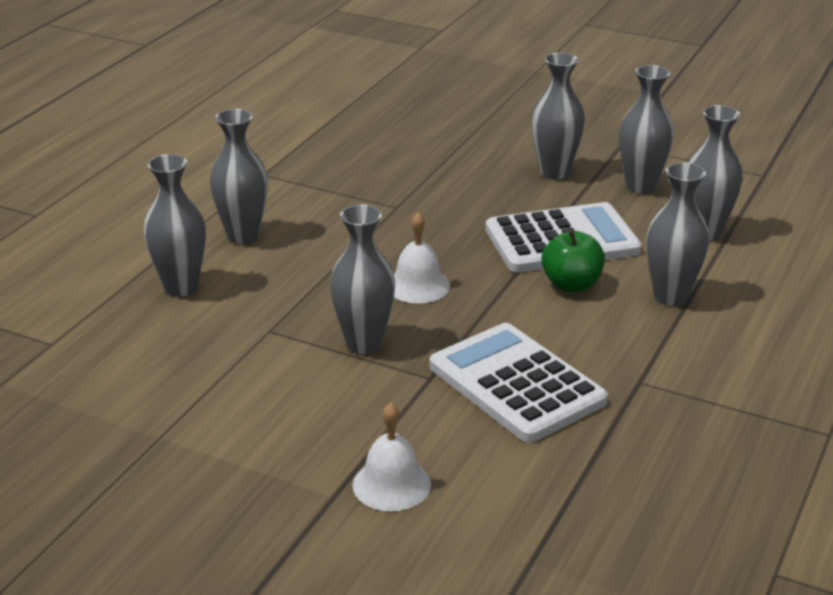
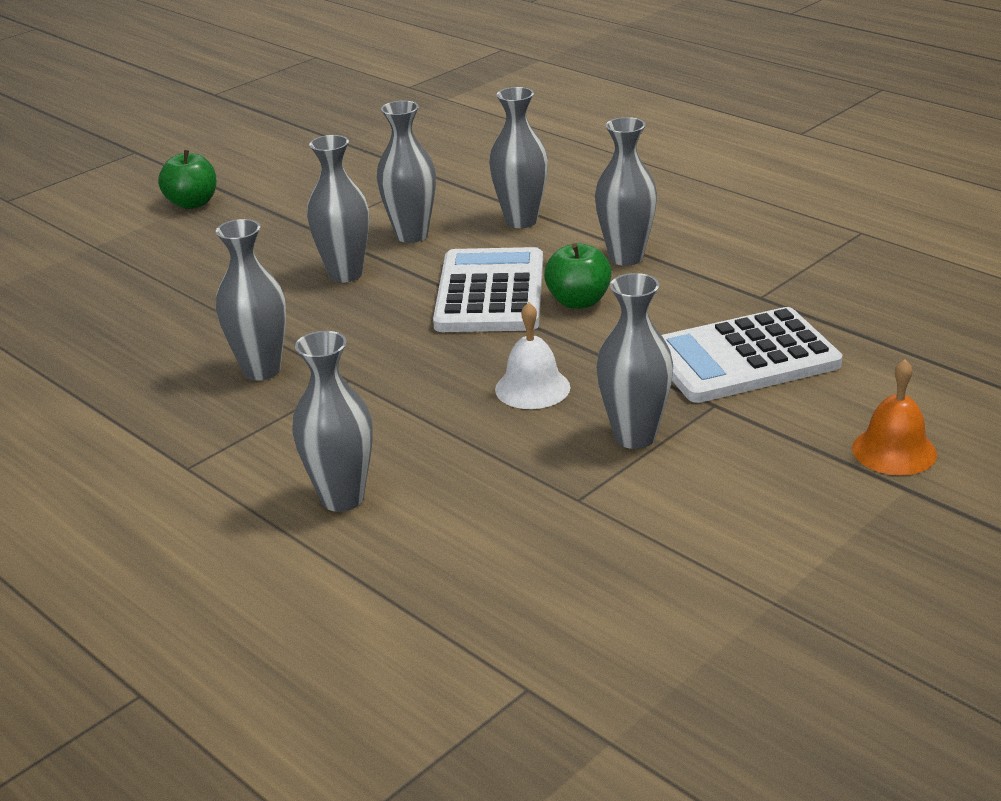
camera: 70 degrees left, 0 degrees up
grey vase [144,154,206,297] -> grey vase moved to [216,219,286,381]
white bell [353,403,431,511] -> orange bell [852,359,937,475]
none -> green apple [158,150,216,209]

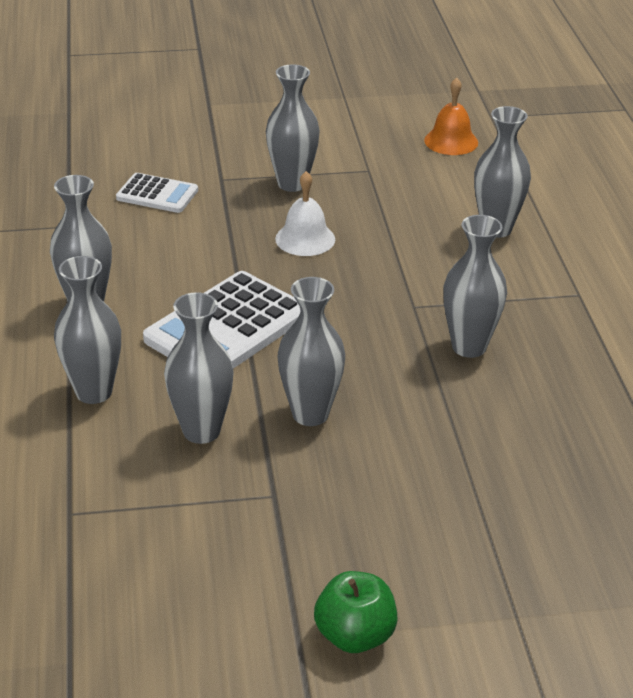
camera: 145 degrees left, 5 degrees up
green apple [544,243,612,309] -> none
white calculator [662,307,842,403] -> white calculator [116,173,198,213], size x0.55
orange bell [852,359,937,475] -> orange bell moved to [424,78,478,155]

